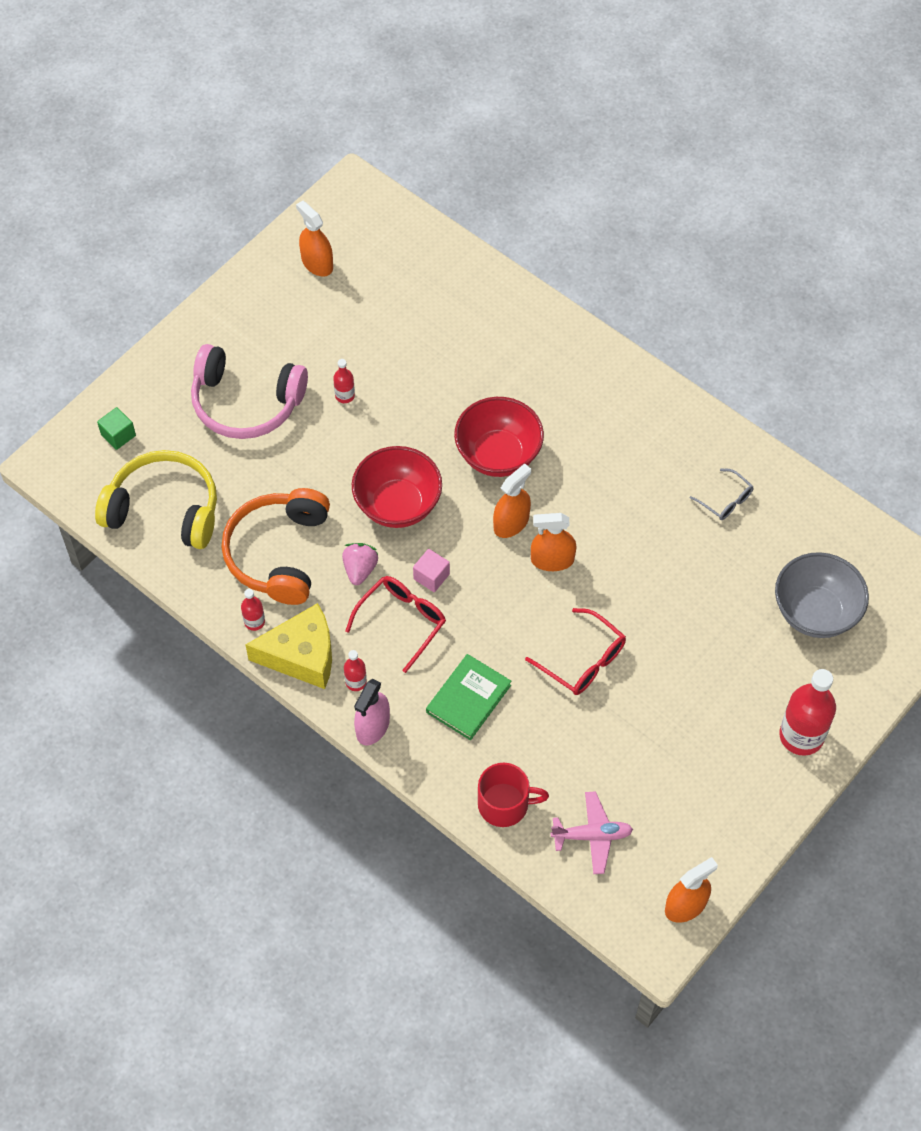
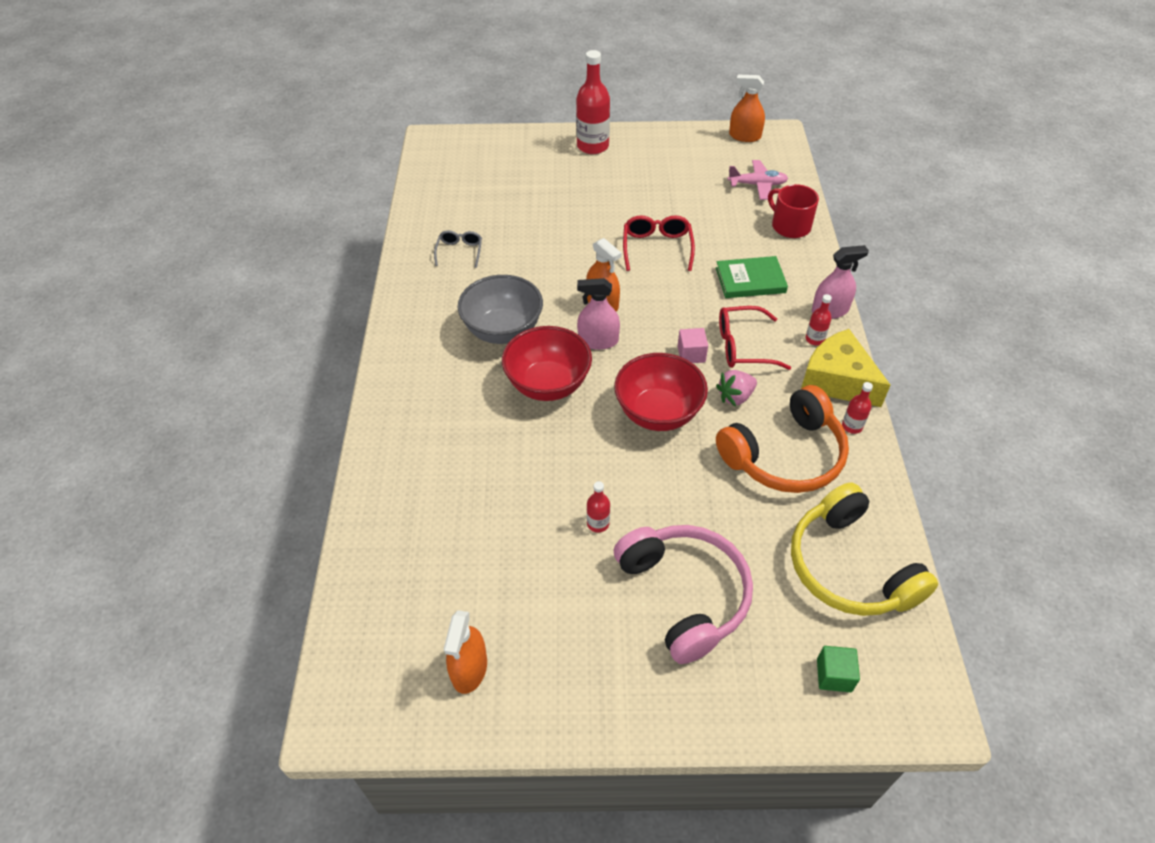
camera: 130 degrees left, 10 degrees down
orange spray bottle [493,463,531,538] -> pink spray bottle [577,278,620,350]
pink plane [550,791,633,874] -> pink plane turned 135 degrees clockwise [727,160,788,200]
grey bowl [775,552,869,638] -> grey bowl moved to [458,275,543,344]

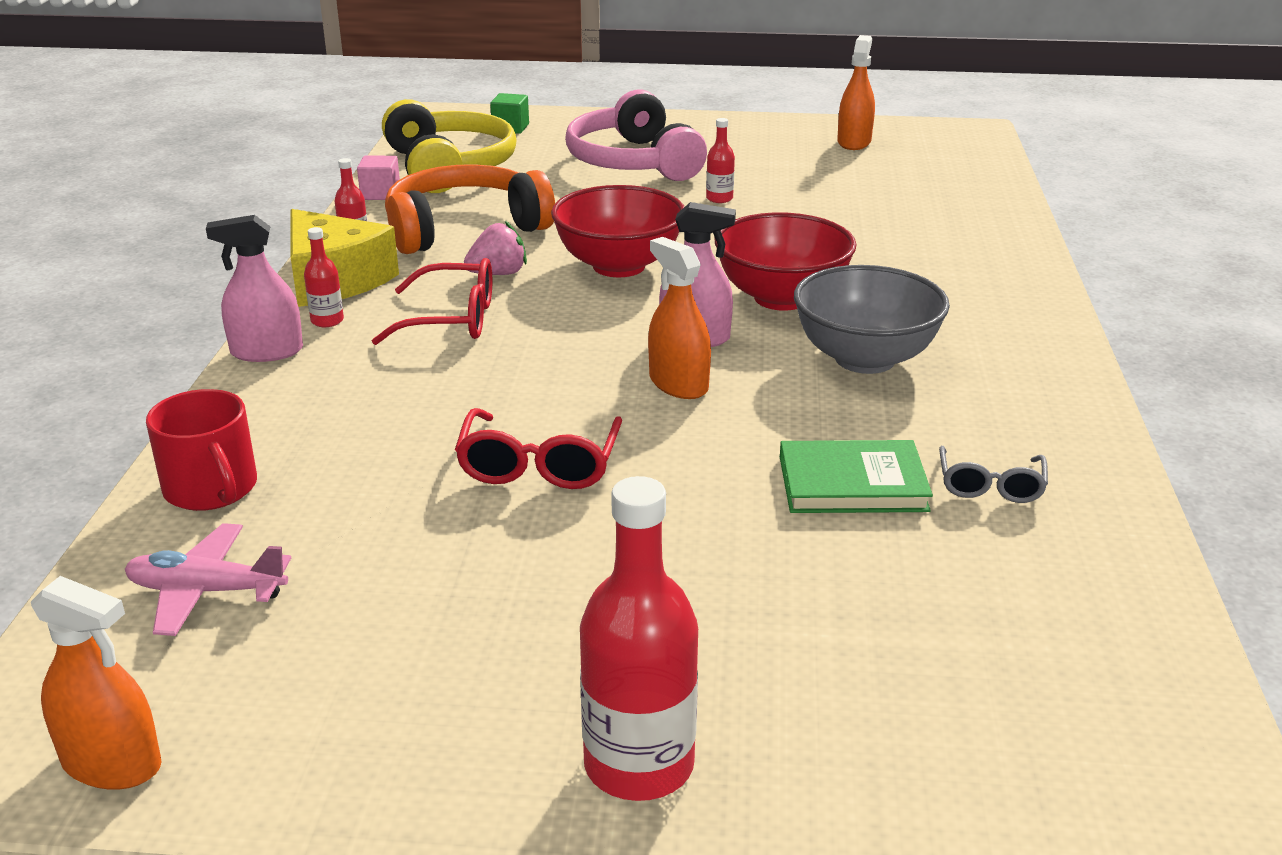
camera: 175 degrees left, 20 degrees down
pink cube [677,328,708,363] -> pink cube moved to [357,156,400,200]
green book [716,256,788,298] -> green book moved to [780,440,933,513]

